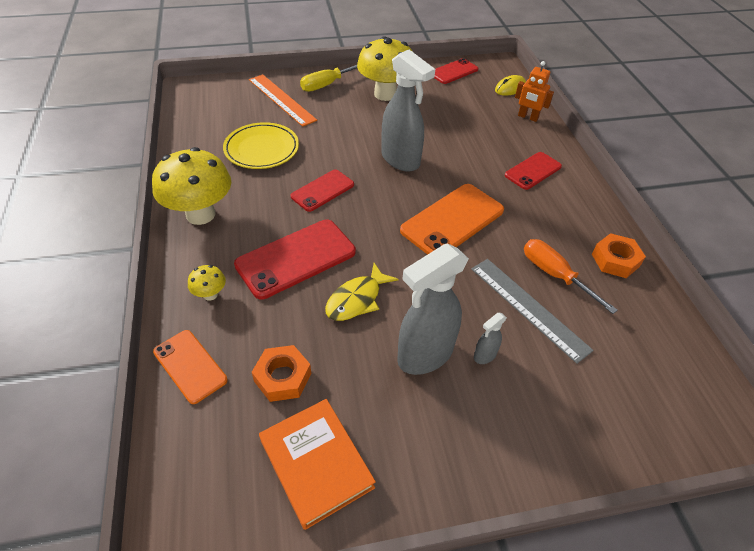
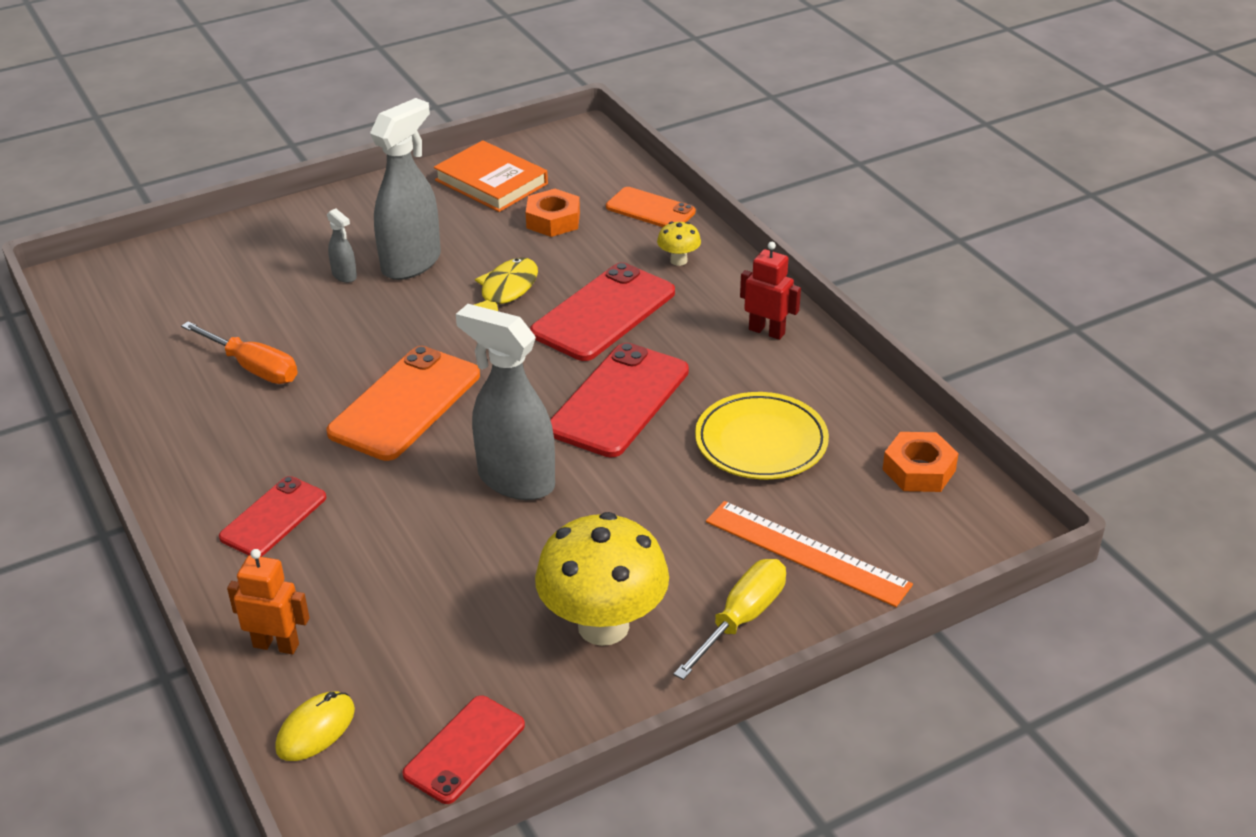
camera: 165 degrees right, 10 degrees down
yellow mushroom [152,147,231,225] -> red robot [740,242,801,340]
red phone [291,169,354,212] -> red phone [550,343,689,458], size x1.64
grey ruler [471,259,594,364] -> none
grey spray bottle [474,313,507,364] -> grey spray bottle turned 105 degrees clockwise [327,209,357,283]
orange nut [592,233,646,278] -> orange nut moved to [882,432,959,492]

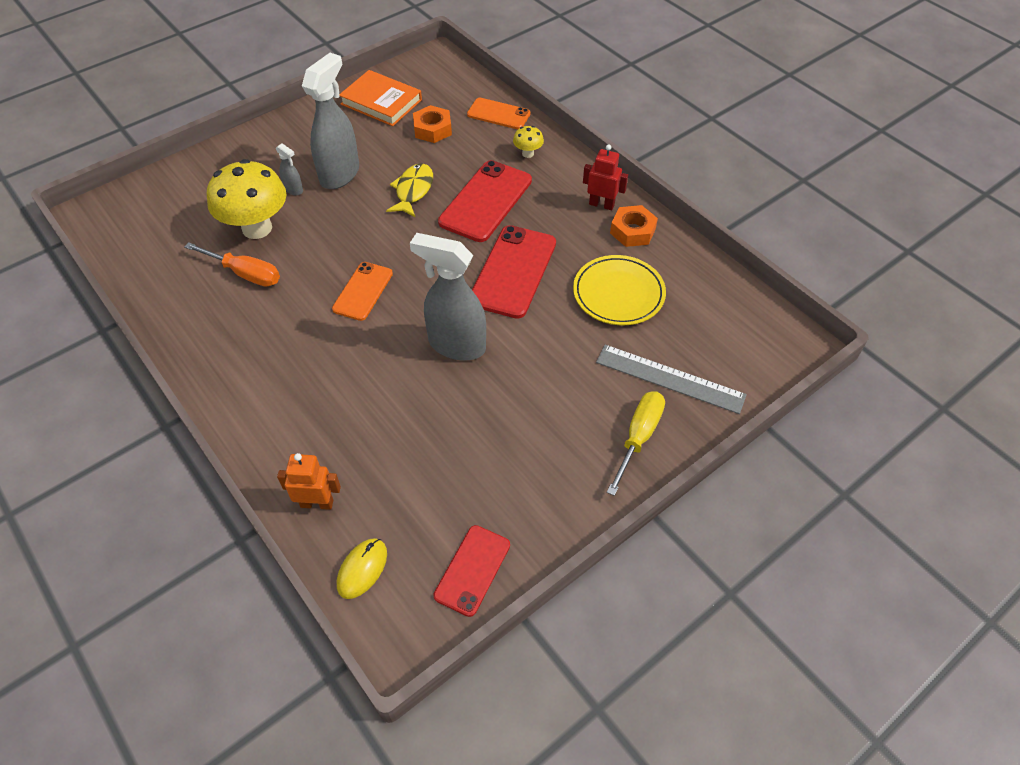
camera: 10 degrees left, 15 degrees up
red phone [219,476,326,557] -> none
orange phone [326,346,480,461] -> orange phone [332,262,393,321], size x0.61
yellow mushroom [535,512,669,646] -> yellow mushroom moved to [207,159,287,239]
orange ruler [706,501,913,607] -> grey ruler [596,345,747,414]
orange nut [882,432,959,492] -> orange nut moved to [610,205,658,247]

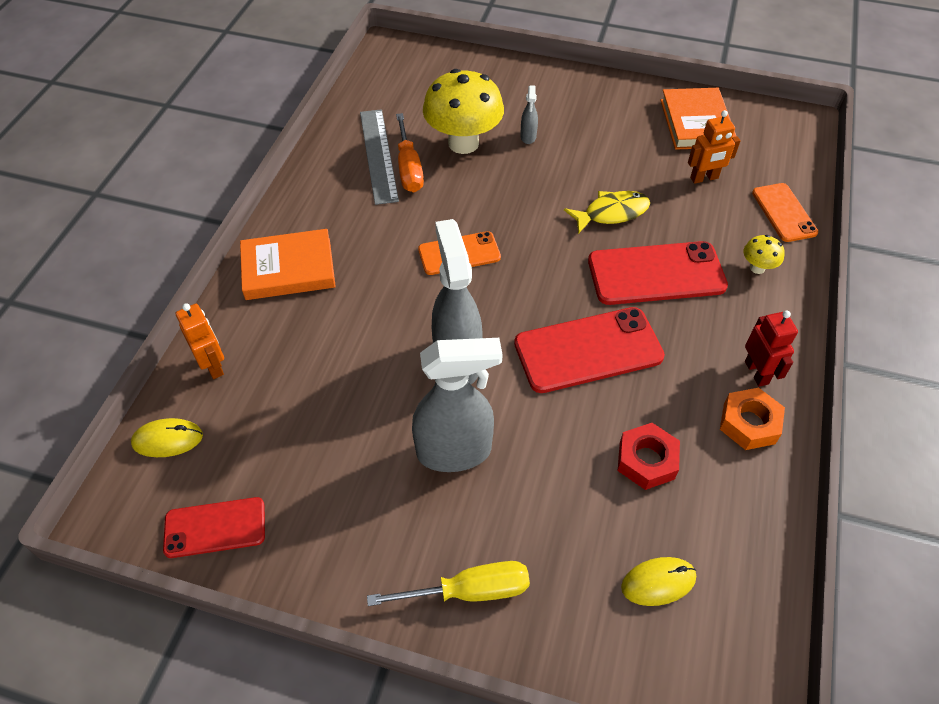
camera: 55 degrees right, 0 degrees up
grey spray bottle [302,53,359,189] -> grey spray bottle moved to [412,338,503,472]
orange nut [413,105,452,143] -> orange robot [688,110,741,184]
yellow plate [573,255,666,325] -> red nut [618,423,680,490]
grey ruler [596,345,747,414] -> grey ruler moved to [360,109,399,205]
none -> orange book [240,229,336,300]
none -> yellow mouse [621,557,696,606]

